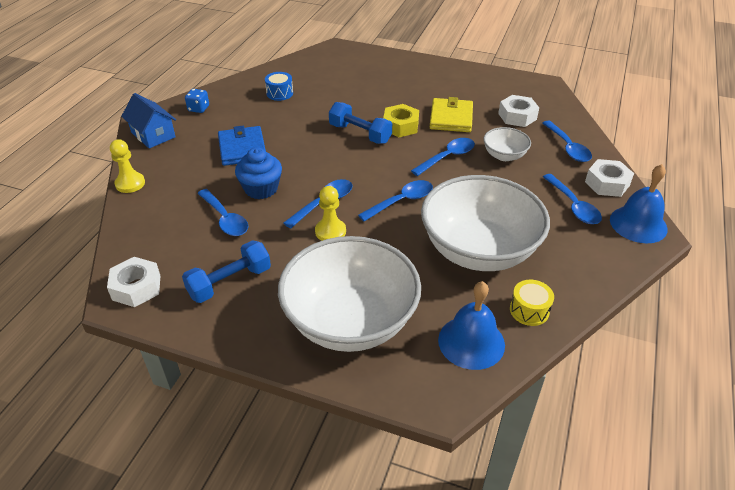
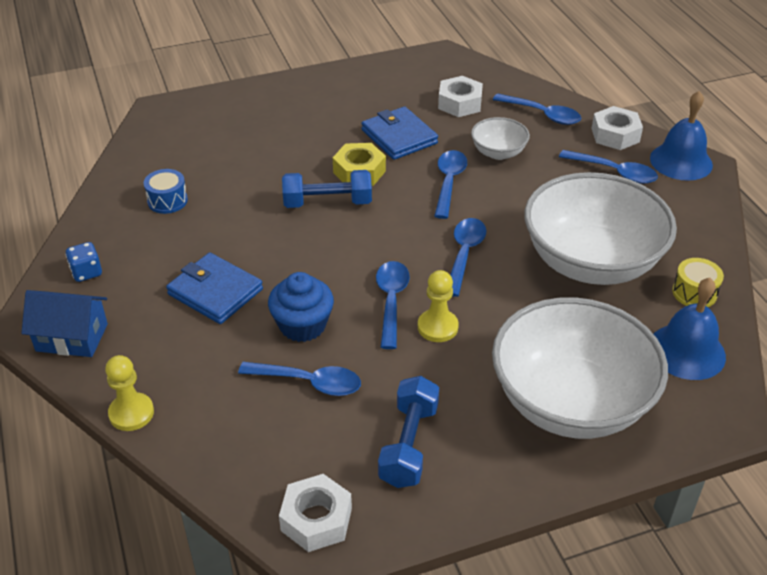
camera: 40 degrees left, 0 degrees up
yellow wallet [430,97,473,132] -> blue wallet [361,107,438,160]

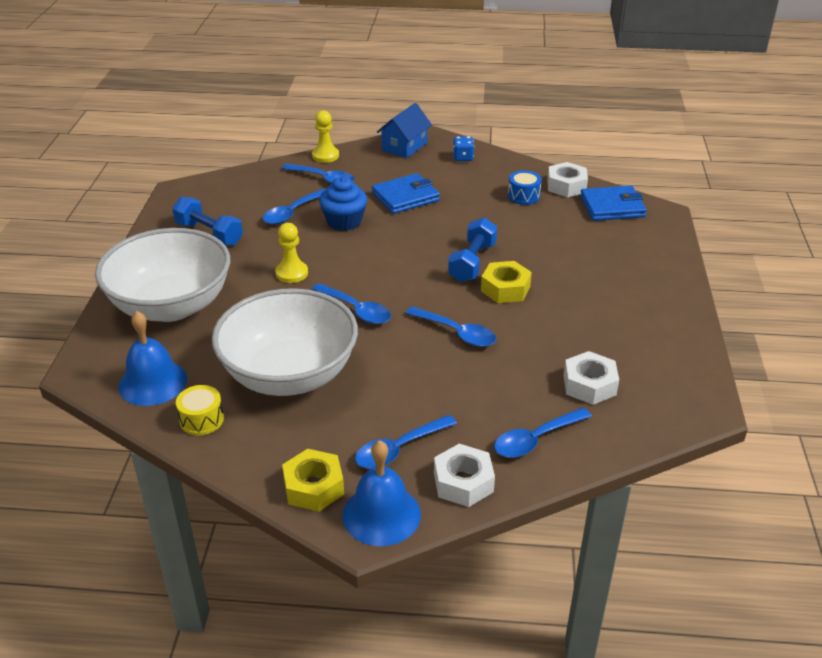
camera: 115 degrees right, 5 degrees down
white nut [279,474,352,552] -> white nut moved to [547,162,588,198]
blue wallet [361,107,438,160] -> blue wallet moved to [580,186,647,221]
blue spoon [376,261,410,349] -> blue spoon moved to [282,164,355,184]
white bowl [471,117,530,160] -> none
none -> yellow nut [282,449,344,512]

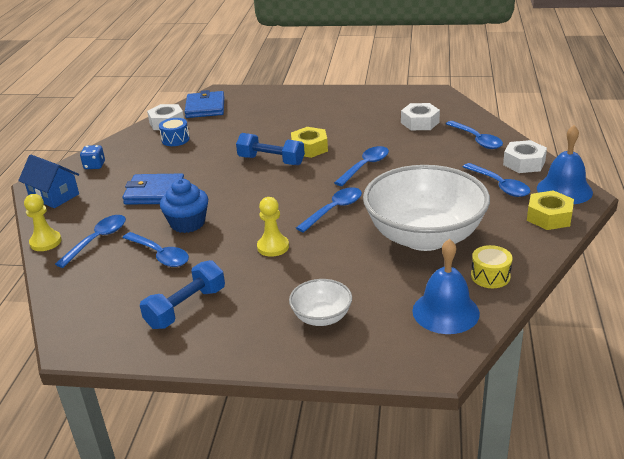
camera: 85 degrees left, 5 degrees down
white bowl [95,228,230,322] -> white bowl [289,279,352,326], size x0.45
blue wallet [372,173,440,214] -> blue wallet turned 60 degrees counterclockwise [122,174,184,205]

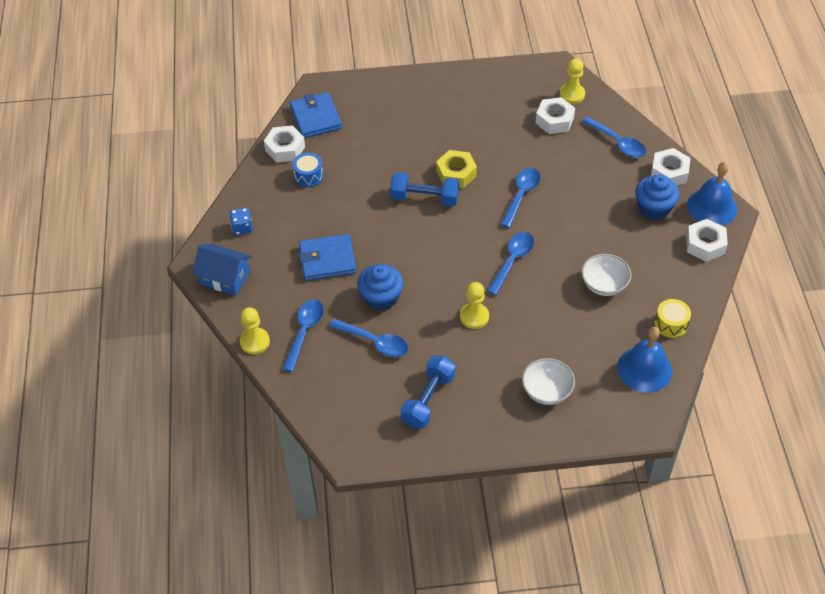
camera: 15 degrees left, 20 degrees up
white bowl [363,165,490,251] -> white bowl [582,254,631,296], size x0.45
blue spoon [463,163,530,197] -> blue cupcake [635,174,680,220]
yellow nut [527,190,574,230] -> white nut [686,219,728,262]
none -> yellow pawn [560,59,585,104]

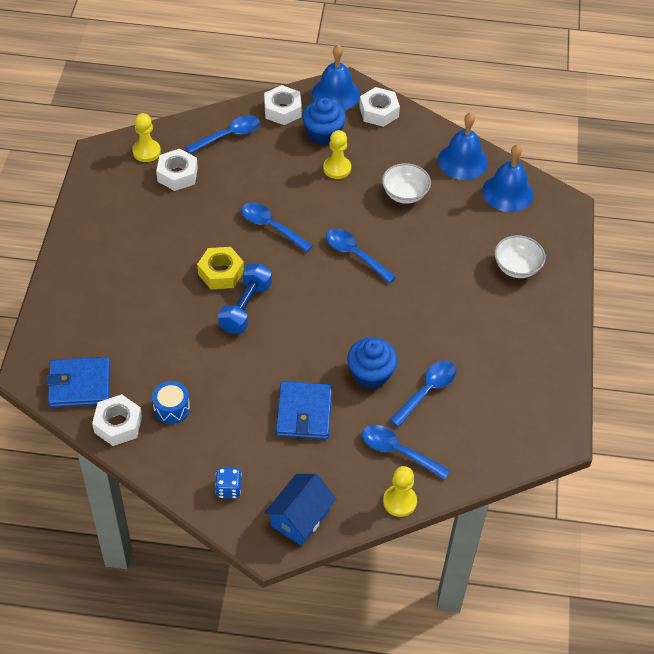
camera: 80 degrees left, 0 degrees up
blue dumbbell [401,355,456,429] -> none
yellow pawn [460,282,489,329] -> yellow pawn moved to [323,130,351,179]
yellow drum [655,299,691,338] -> blue bell [438,112,488,180]

